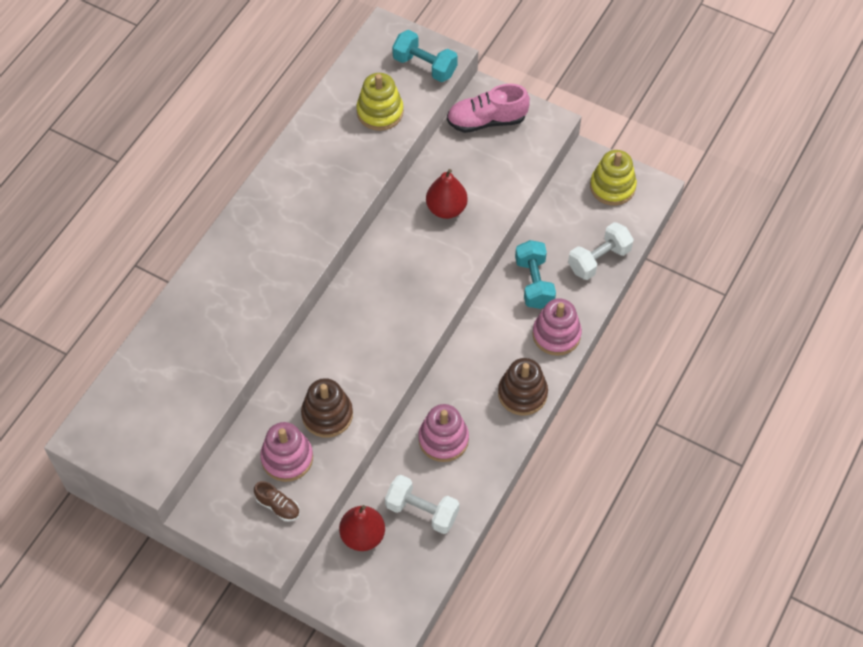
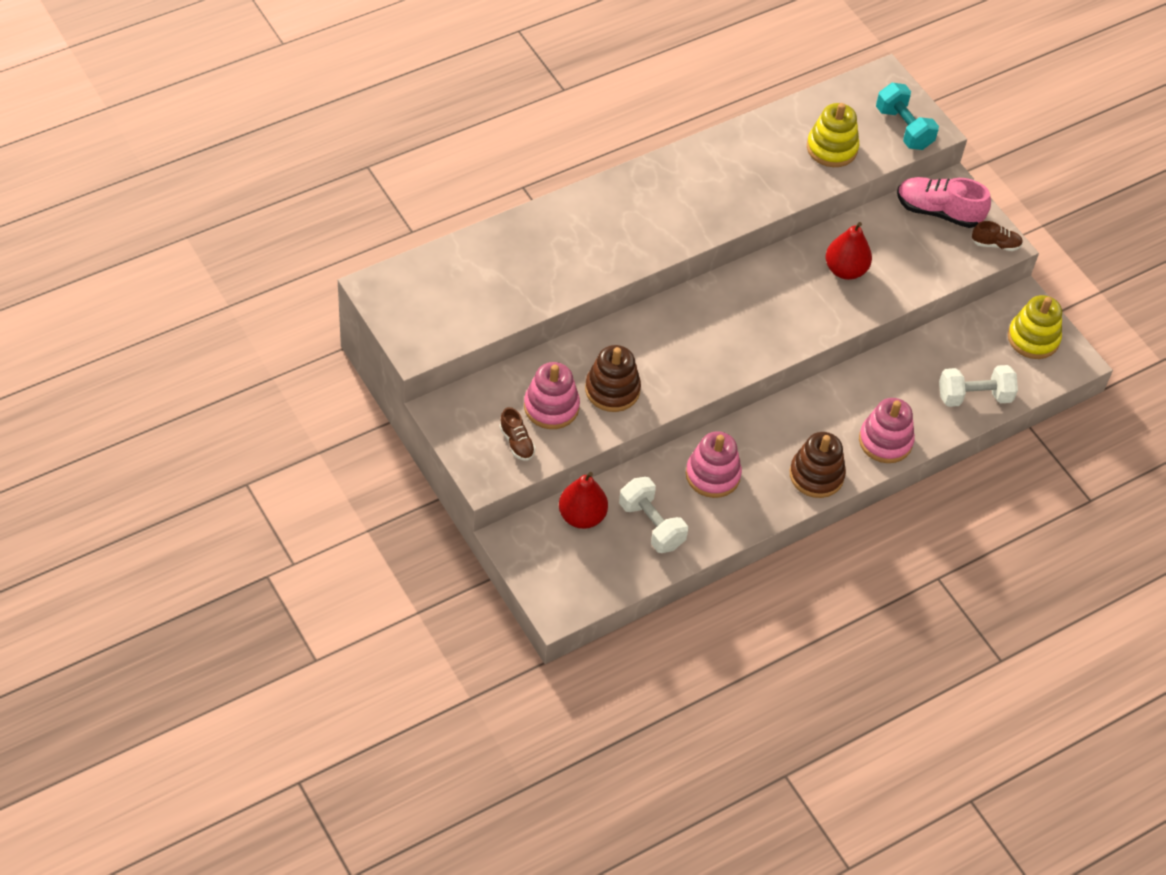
camera: 25 degrees right, 5 degrees down
turquoise dumbbell [515,240,556,309] -> none
none -> brown shoe [972,221,1023,251]

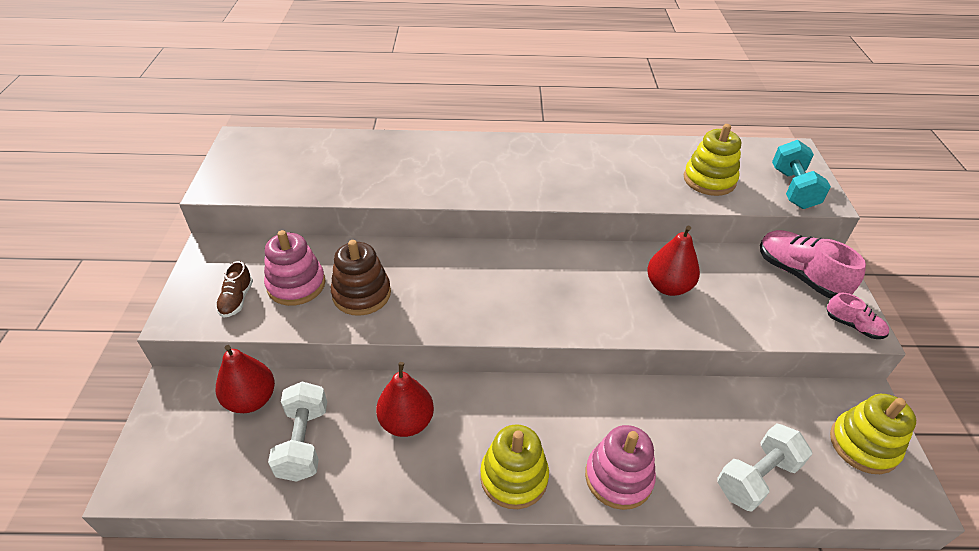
camera: 35 degrees right, 10 degrees down
pink stacking toy [686,431,742,498] -> red pear [376,362,434,437]
brown stacking toy [790,432,846,498] -> yellow stacking toy [480,424,549,509]
white dumbbell [939,365,1018,407] -> white dumbbell turned 60 degrees counterclockwise [717,423,812,512]
brown shoe [972,221,1023,251] -> pink shoe [827,292,889,339]

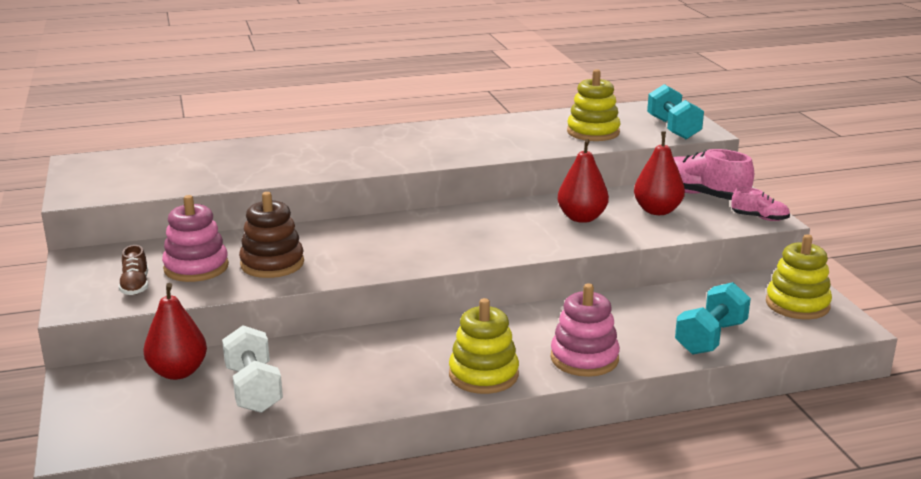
camera: 15 degrees left, 20 degrees down
red pear [376,362,434,437] -> red pear moved to [634,132,685,215]
white dumbbell [717,423,812,512] -> turquoise dumbbell [675,282,751,355]

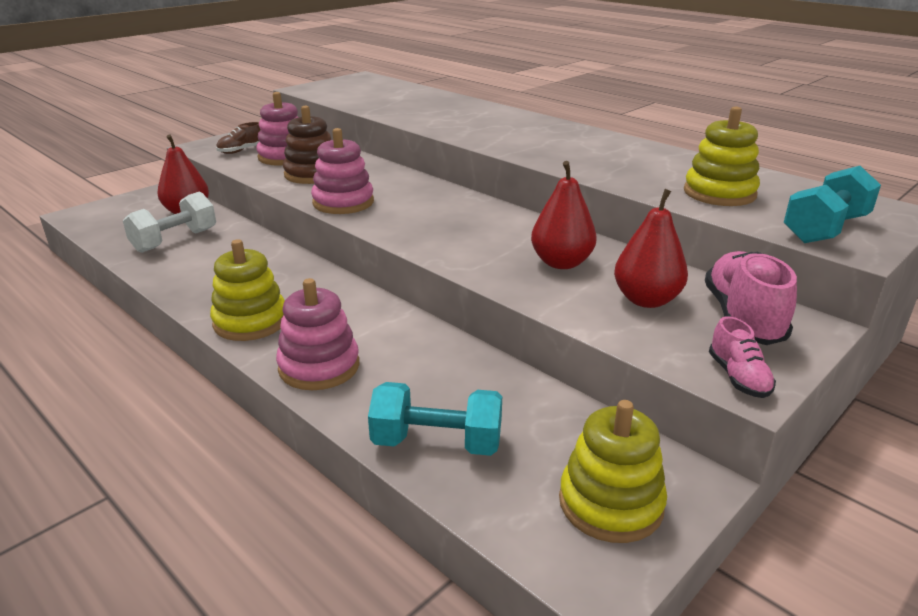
camera: 60 degrees right, 5 degrees up
none -> pink stacking toy [311,128,374,214]

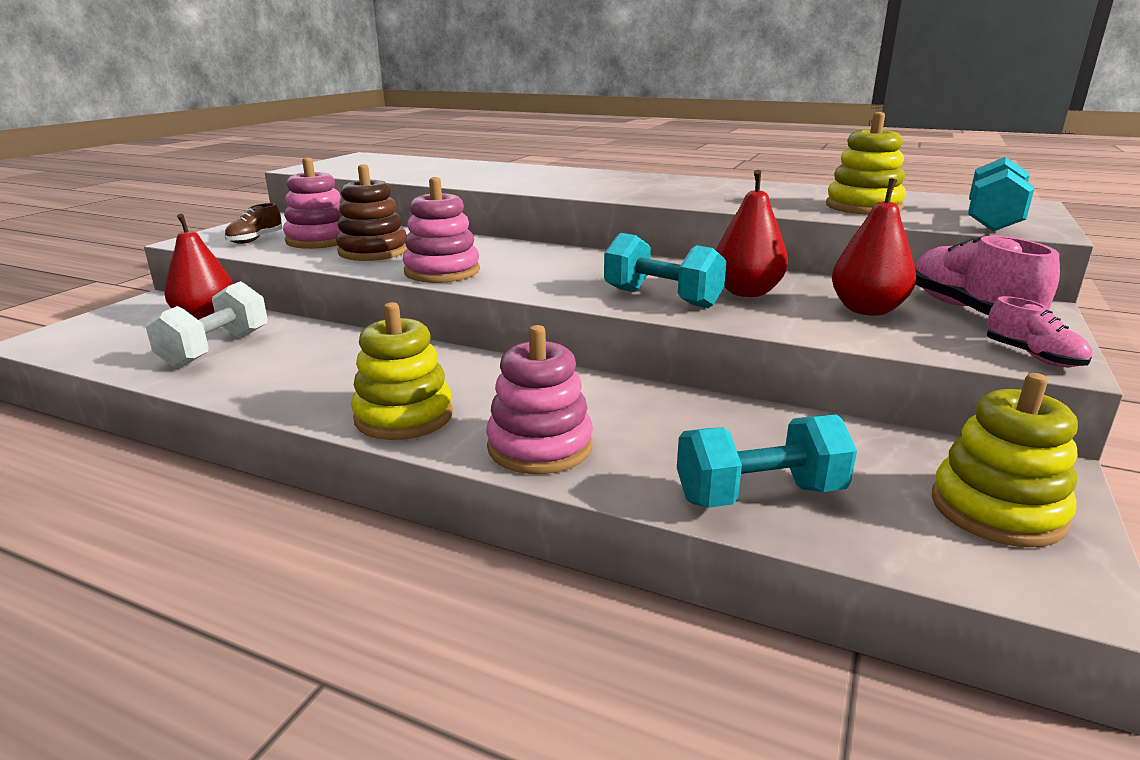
camera: 20 degrees left, 5 degrees down
none -> turquoise dumbbell [604,233,727,308]

